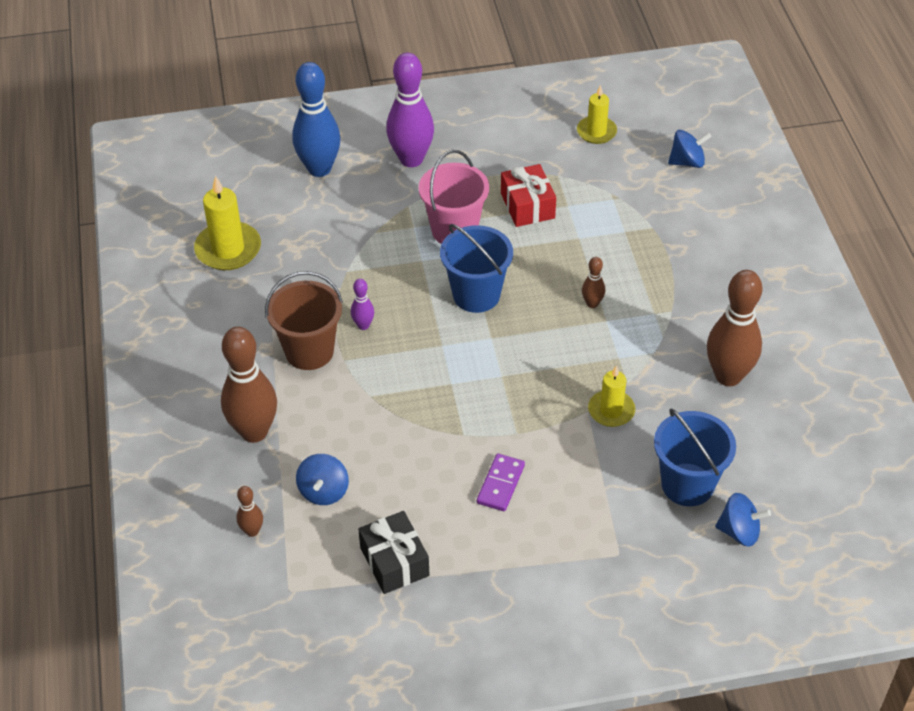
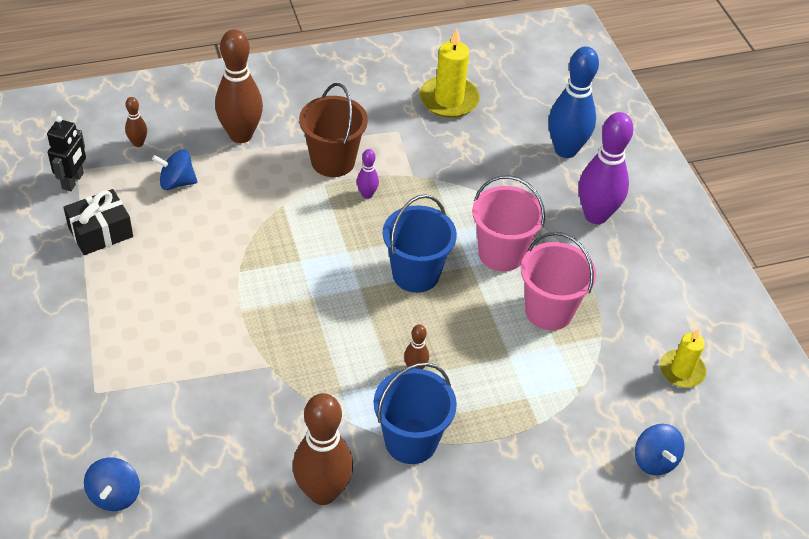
camera: 80 degrees right, 0 degrees up
purple domino [477,453,525,511] -> none
red gift [501,164,556,227] -> pink bucket [521,232,596,330]
yellow candle [588,366,635,427] -> none
blue bucket [654,408,736,506] -> blue bucket moved to [374,362,457,464]
none -> black robot [47,116,86,191]

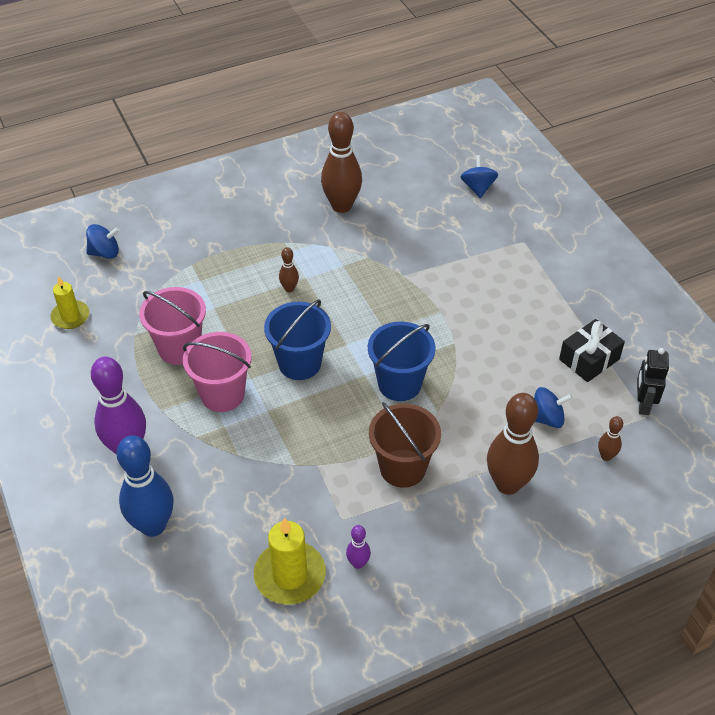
camera: 175 degrees right, 0 degrees up
purple bowling pin [357,149,379,199] -> purple bowling pin moved to [346,525,371,569]
blue bucket [374,362,457,464] -> blue bucket moved to [368,322,436,401]
blue spinning top [635,424,684,476] -> blue spinning top turned 105 degrees clockwise [86,224,120,259]

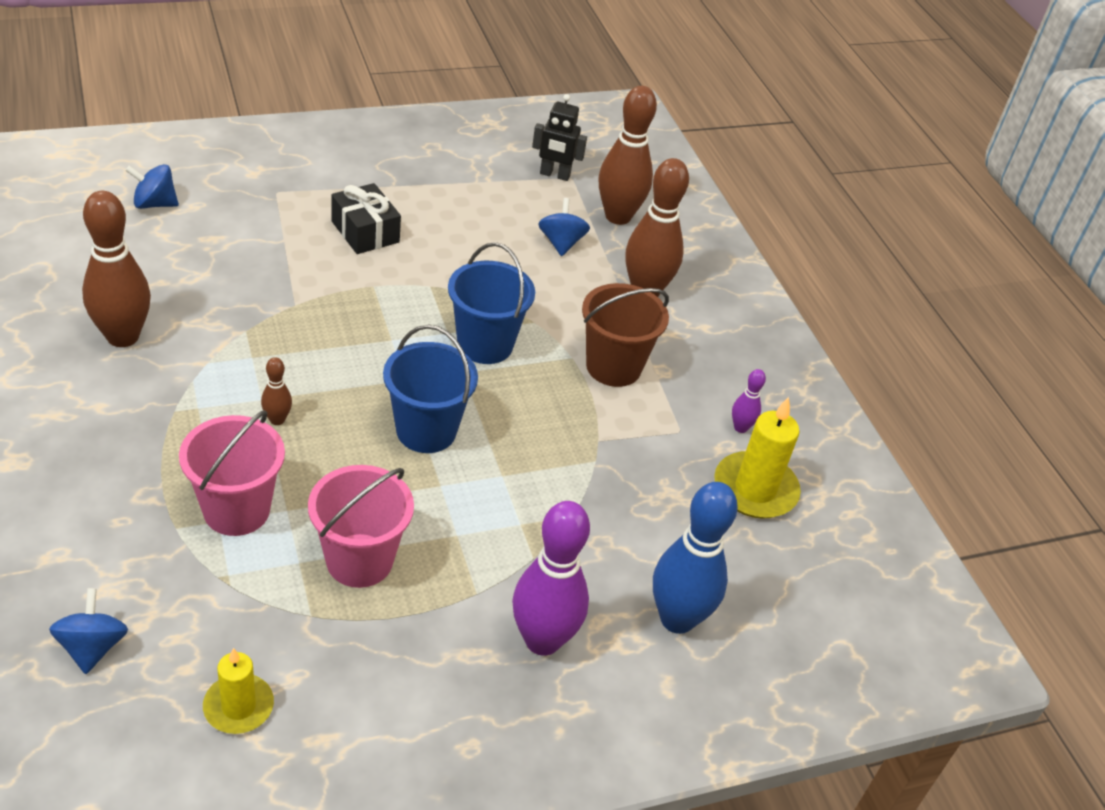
camera: 90 degrees left, 5 degrees down
pink bucket [183,332,252,412] -> pink bucket moved to [179,410,285,536]
black gift [559,319,625,382] -> black gift moved to [331,183,401,254]
brown bowling pin [598,416,623,461] -> brown bowling pin [599,86,657,225], size x2.19

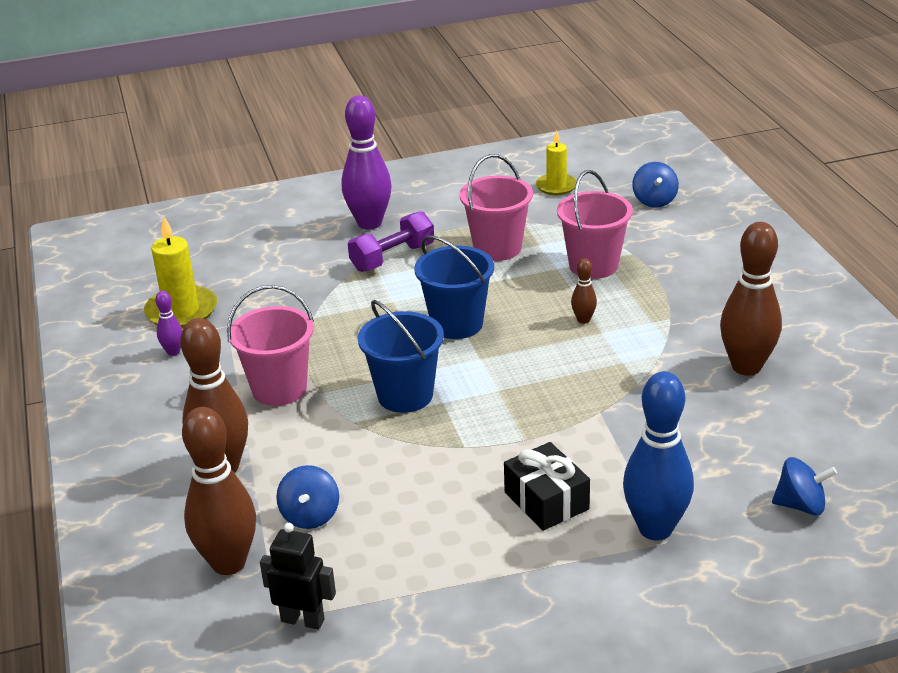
camera: 170 degrees left, 10 degrees down
brown bucket [582,283,669,387] -> pink bucket [227,285,314,406]
blue bowling pin [653,482,738,634] -> blue bowling pin moved to [623,372,694,540]
none -> purple dumbbell [348,211,434,272]

